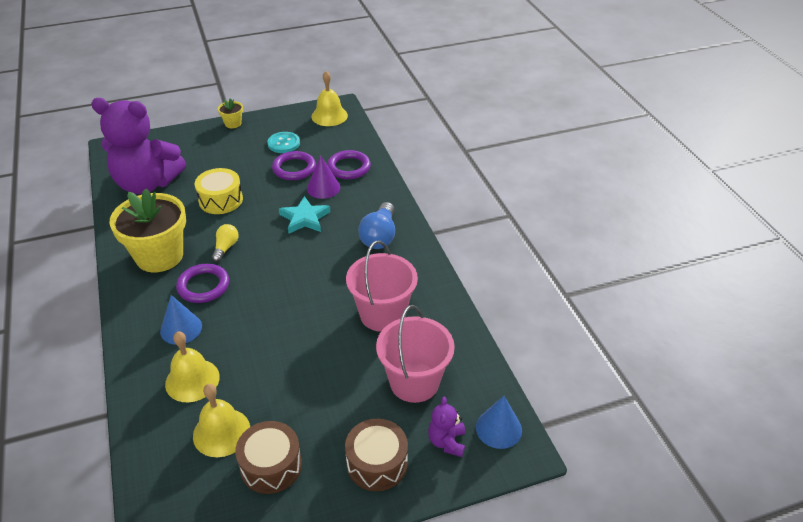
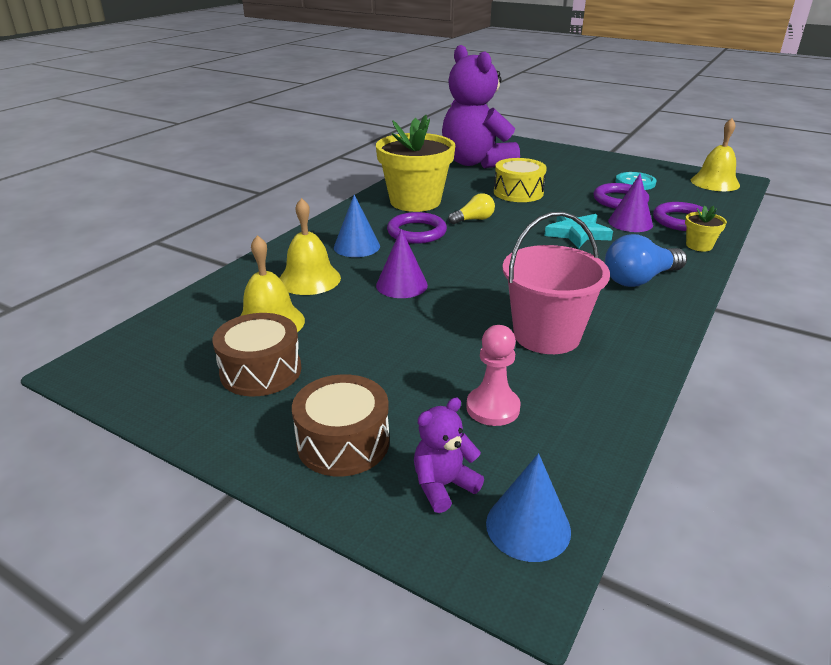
camera: 50 degrees right, 10 degrees down
yellow flower pot [218,98,243,128] -> yellow flower pot moved to [685,206,727,251]
pink bucket [376,305,455,403] -> pink pawn [466,325,521,426]
none -> purple cone [376,229,428,298]

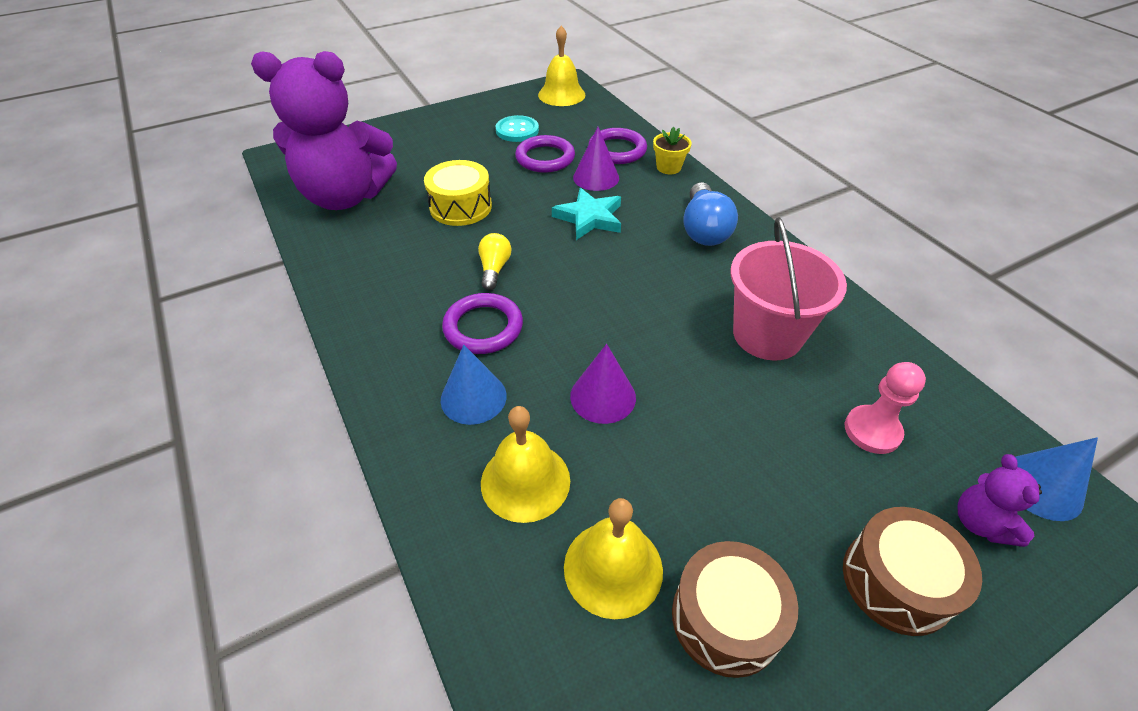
camera: 60 degrees left, 15 degrees up
yellow flower pot [376,114,455,212] -> none

